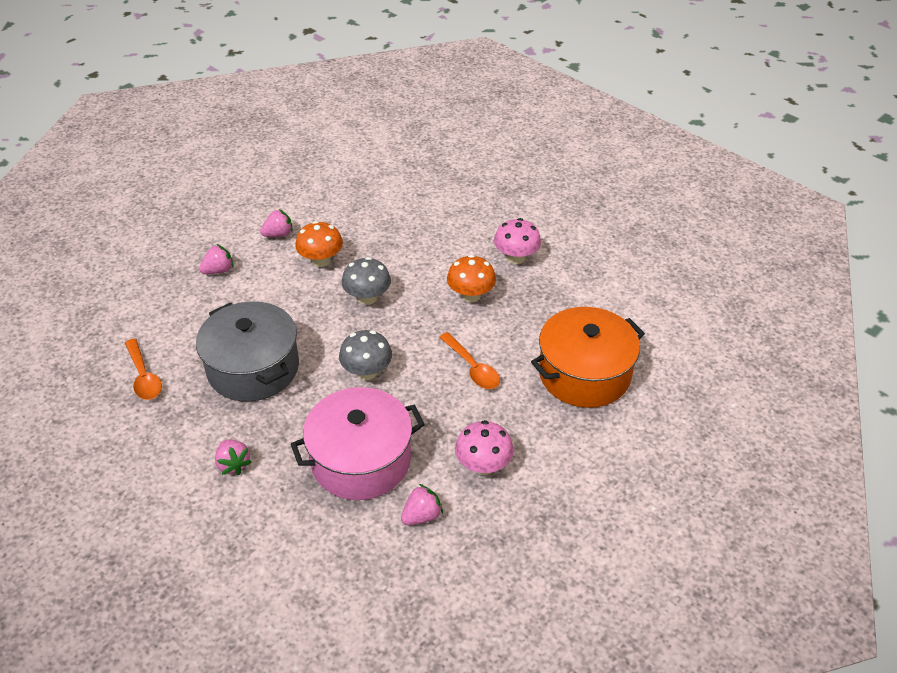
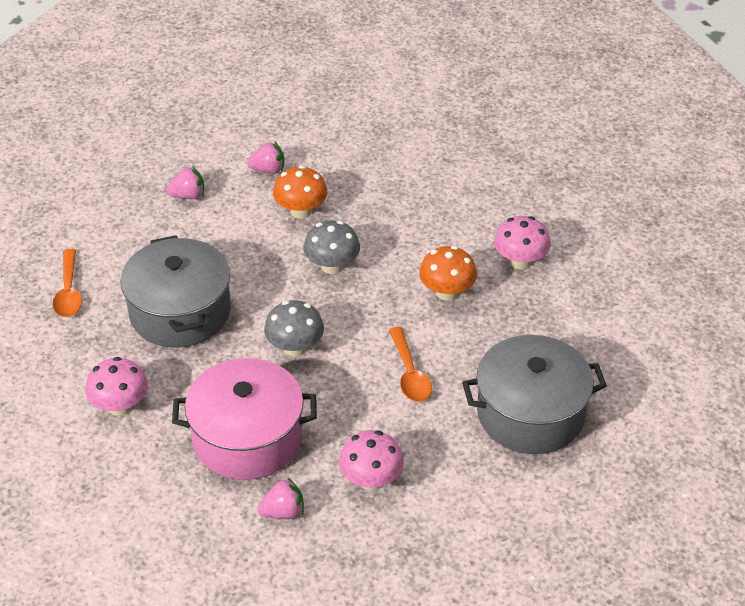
camera: 20 degrees right, 0 degrees up
pink strawberry [215,440,252,475] -> pink mushroom [85,357,148,416]
orange pot [531,307,645,408] -> grey pot [462,335,607,454]

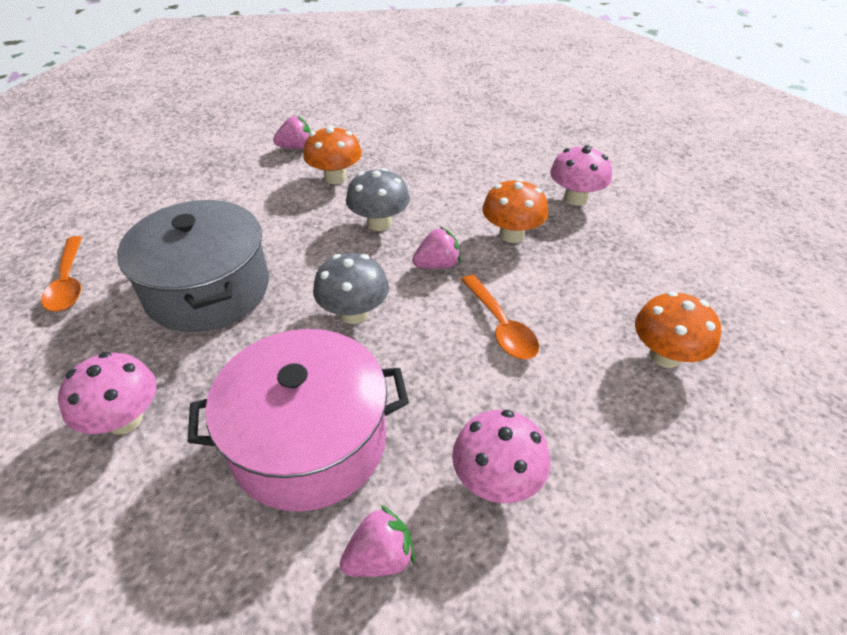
camera: 10 degrees left, 0 degrees up
pink strawberry [166,166,204,199] -> pink strawberry moved to [412,227,461,269]
grey pot [462,335,607,454] -> orange mushroom [635,291,721,368]

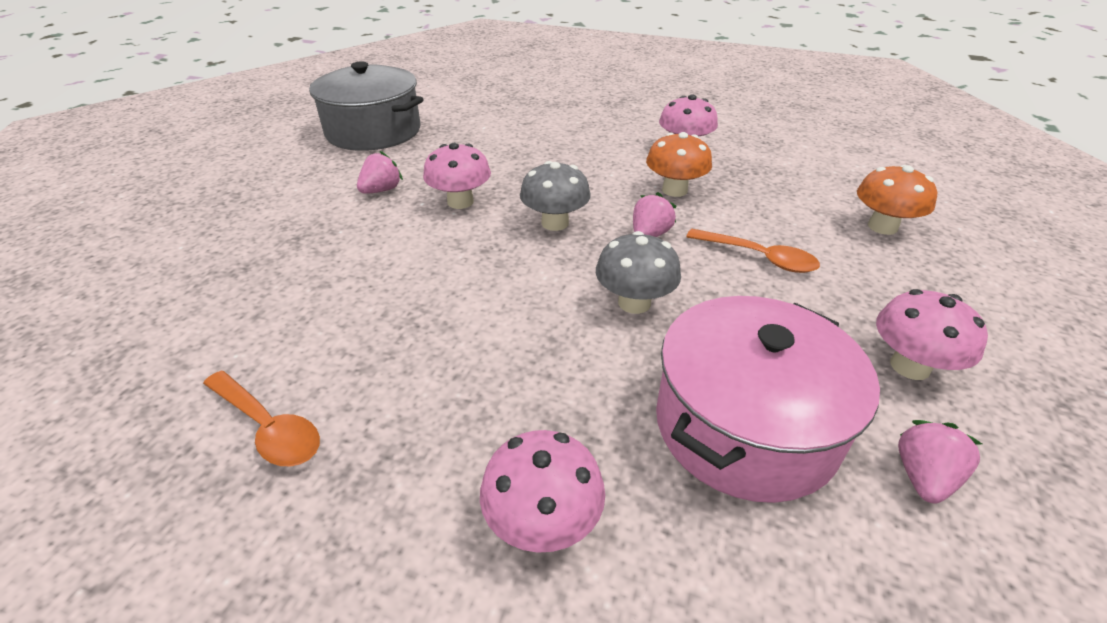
camera: 35 degrees left, 5 degrees down
grey pot [117,200,269,332] -> grey pot moved to [309,62,424,151]
orange mushroom [303,125,362,184] -> pink mushroom [423,143,491,209]

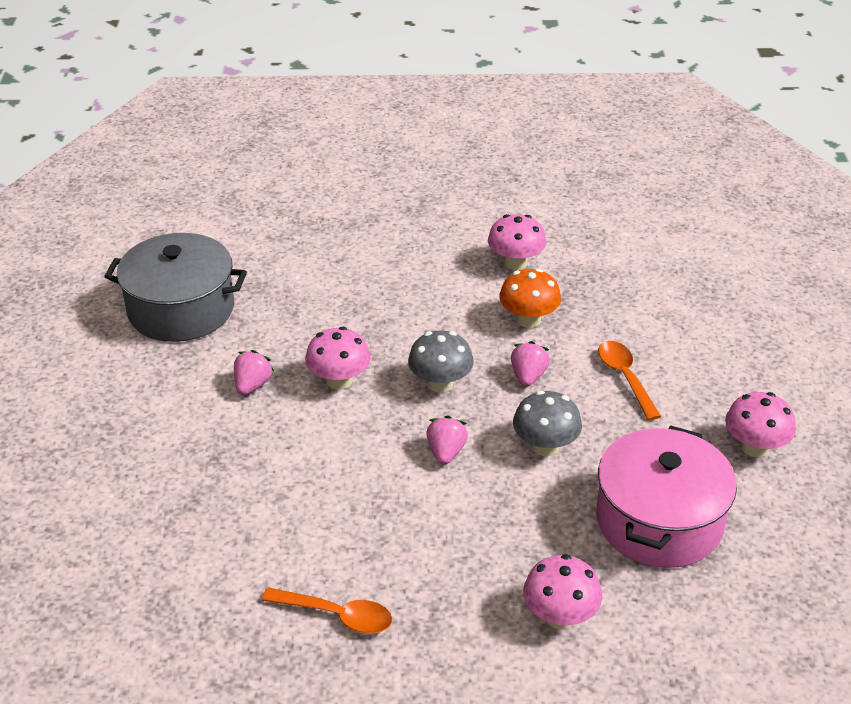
camera: 20 degrees left, 0 degrees up
orange spoon [686,229,820,273] -> orange spoon turned 120 degrees counterclockwise [598,341,661,420]
orange mushroom [857,165,937,235] -> none
pink strawberry [898,420,982,504] -> pink strawberry moved to [426,416,468,465]

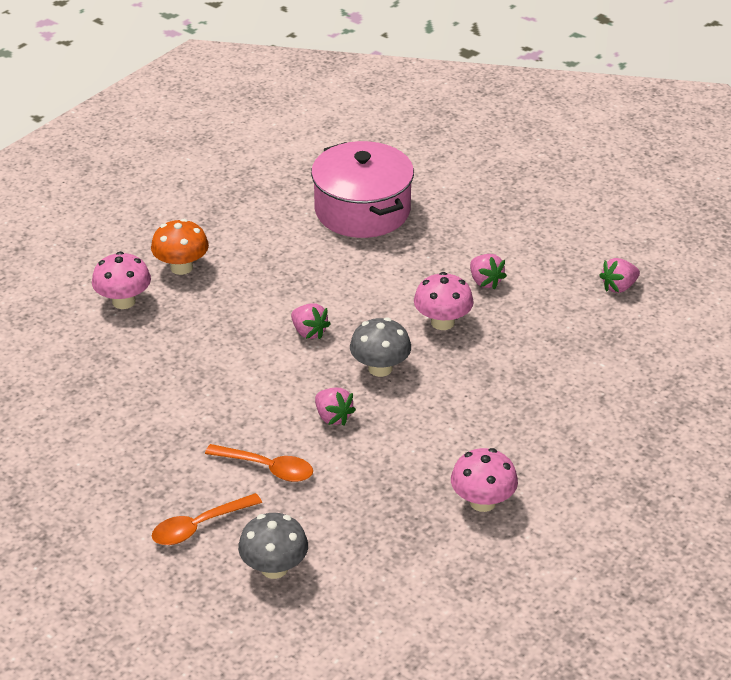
camera: 130 degrees right, 0 degrees up
grey pot [104,233,247,342] -> pink strawberry [599,258,640,293]
orange spoon [261,587,392,633] -> orange spoon moved to [152,493,262,545]
orange mushroom [499,268,561,328] -> orange mushroom moved to [151,219,209,275]
grey mushroom [513,390,582,456] -> grey mushroom moved to [238,513,308,579]
pink pot [597,426,737,568] -> pink pot moved to [311,141,414,238]
pink mushroom [725,392,796,457] -> none

